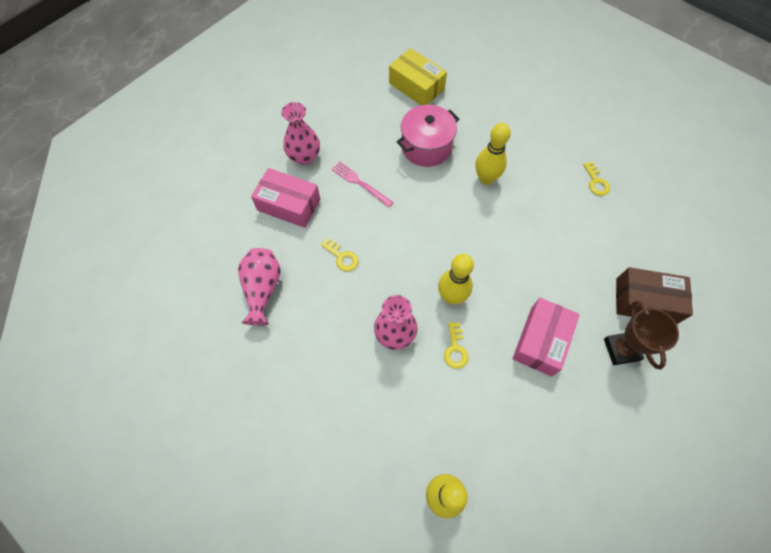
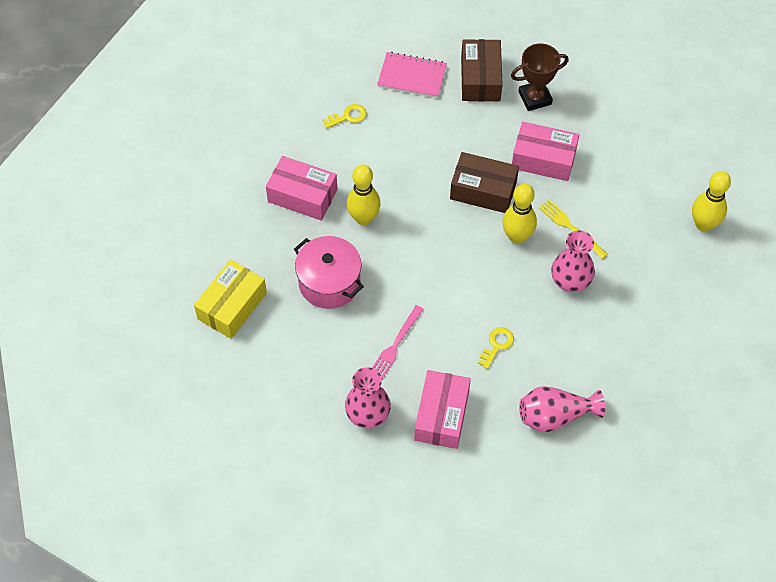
camera: 100 degrees left, 5 degrees down
yellow key [444,322,469,369] -> yellow fork [539,199,608,259]
none -> pink box [266,156,337,221]
none -> pink notebook [377,52,447,98]
none -> brown box [450,152,519,213]

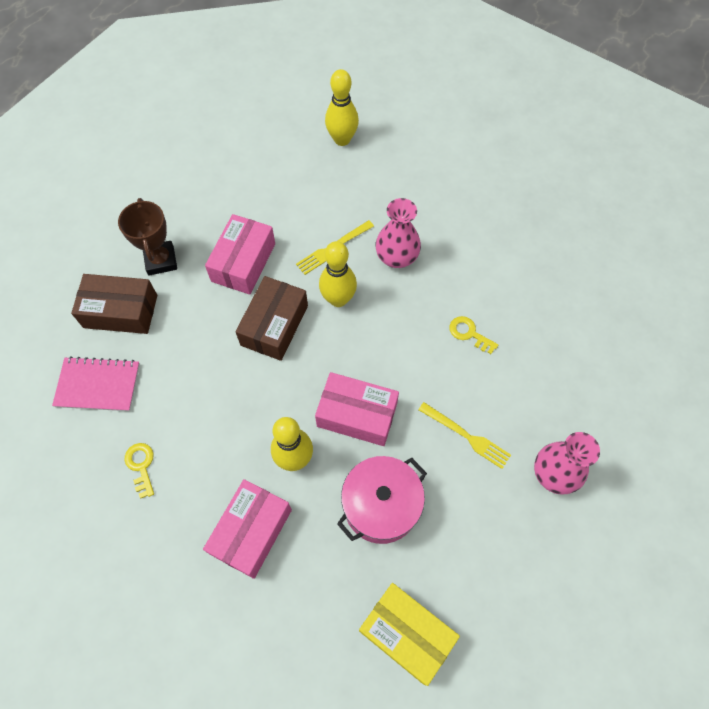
camera: 85 degrees left, 5 degrees up
pink fork [372,305,424,379] -> yellow fork [418,402,511,469]
pink notebook [377,52,447,98] -> pink notebook turned 75 degrees clockwise [52,356,140,411]
pink box [414,370,471,449] -> pink box moved to [315,372,399,446]
pink vase [519,386,605,432] -> none

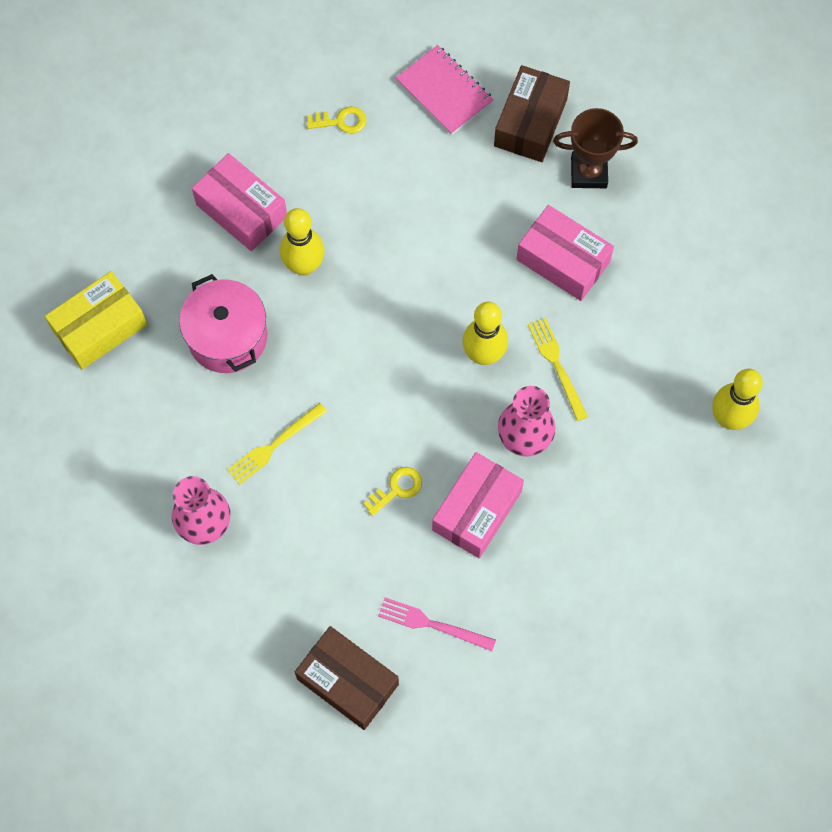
camera: 105 degrees right, 5 degrees up
pink notebook [52,356,140,411] -> pink notebook turned 60 degrees counterclockwise [396,45,494,135]
brown box [235,276,308,361] -> brown box moved to [295,626,399,730]
pink box [315,372,399,446] -> pink box moved to [432,452,524,558]
none -> pink fork [378,597,496,651]

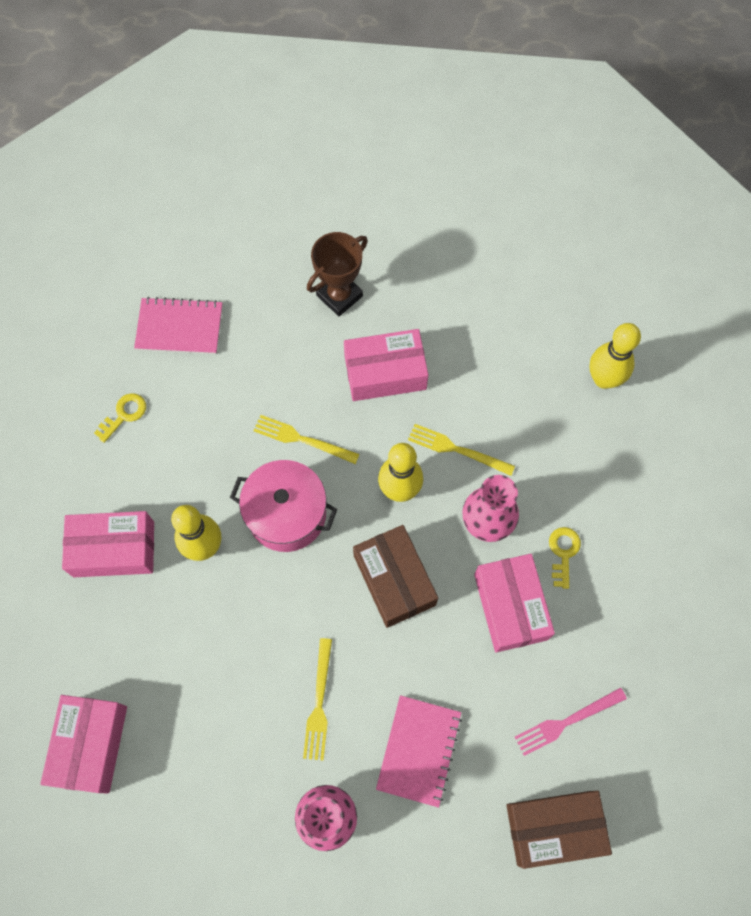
camera: 45 degrees left, 0 degrees up
yellow box [45,271,147,369] -> pink box [40,695,127,794]
pink pot [179,274,267,373] -> pink pot moved to [230,460,337,552]
yellow key [363,467,422,516] -> yellow key moved to [549,527,581,589]
brown box [494,65,570,162] -> brown box moved to [353,525,438,628]
none -> yellow fork [254,415,360,464]
none -> pink notebook [376,695,462,808]

